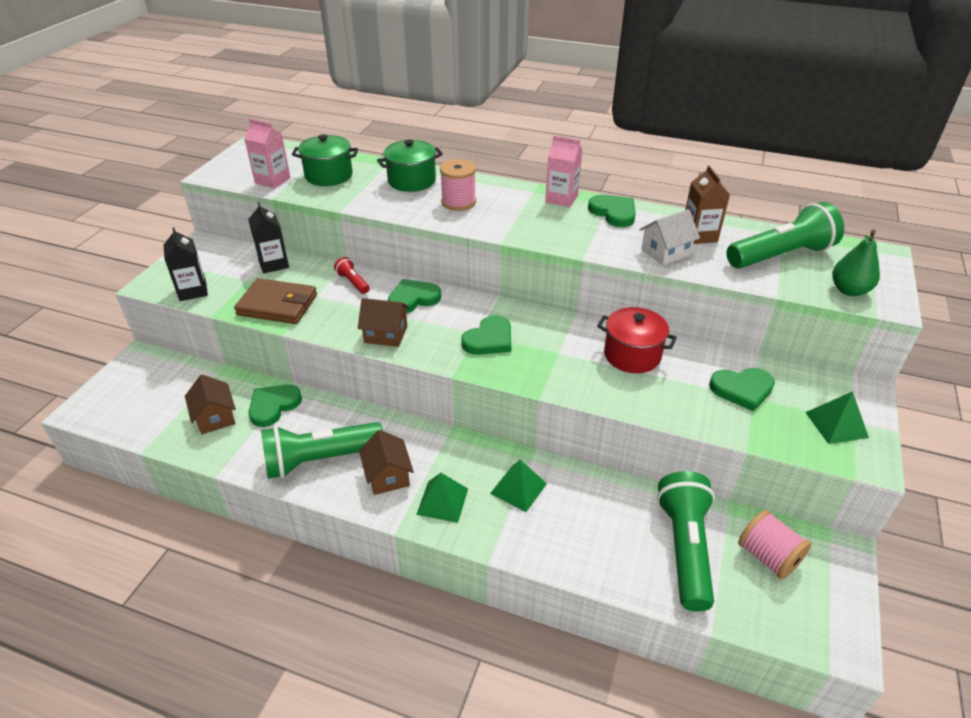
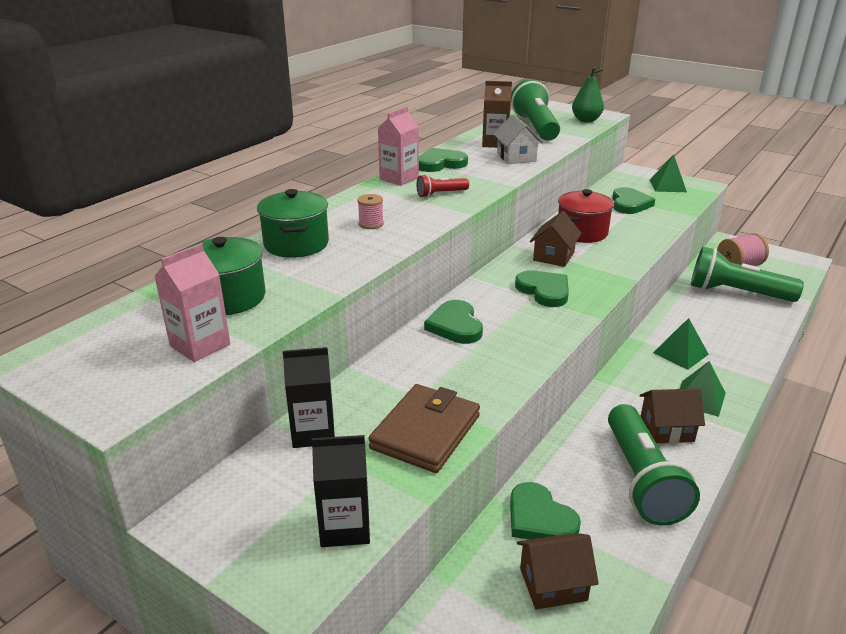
camera: 75 degrees left, 10 degrees down
red flashlight [334,257,369,294] -> red flashlight moved to [417,174,469,198]
brown house [358,298,409,347] -> brown house moved to [530,211,582,267]
pink spool [440,159,476,211] -> pink spool [357,194,384,229], size x0.59

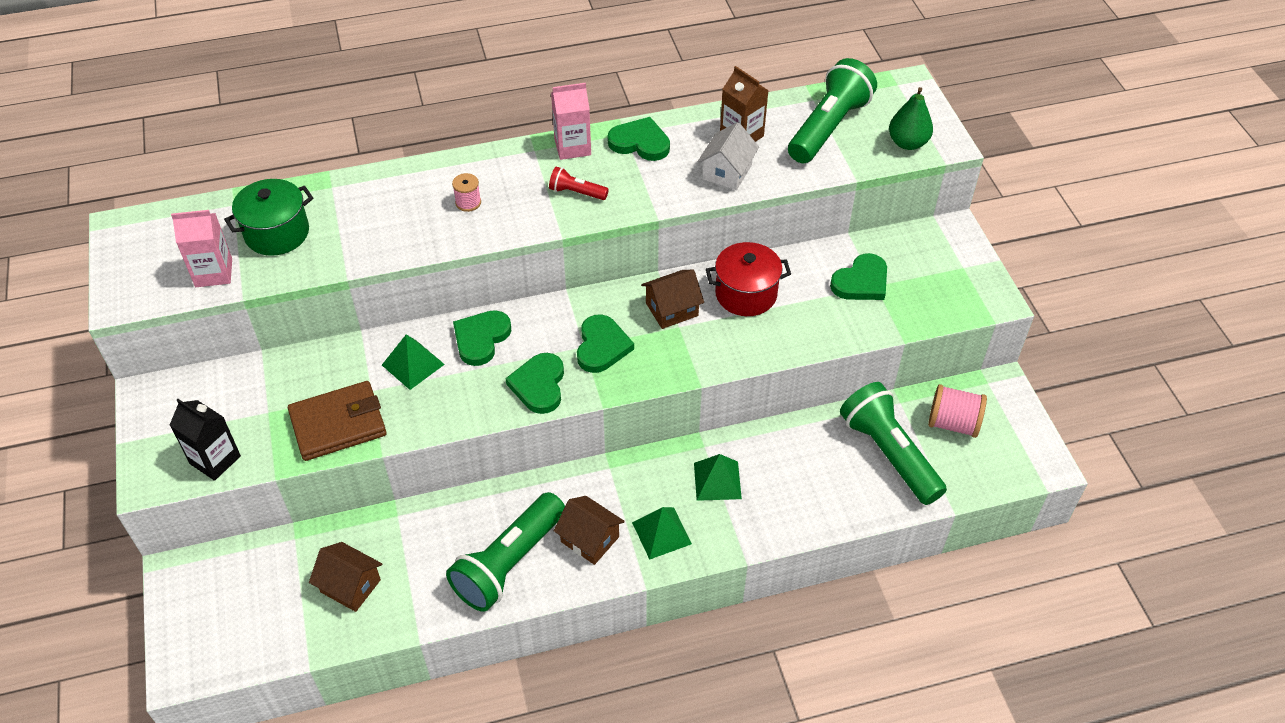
camera: 40 degrees right, 20 degrees up
green pot [257,189,329,258] -> none
black carton [283,347,335,448] -> none
green heart [510,482,581,540] -> green heart moved to [505,353,564,414]
green pyramid [650,155,687,192] -> green pyramid moved to [382,334,445,390]

